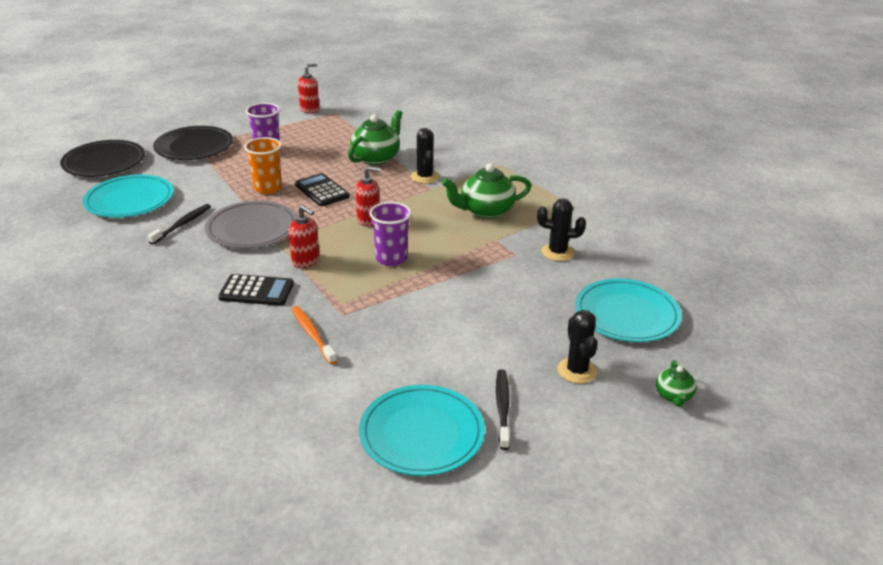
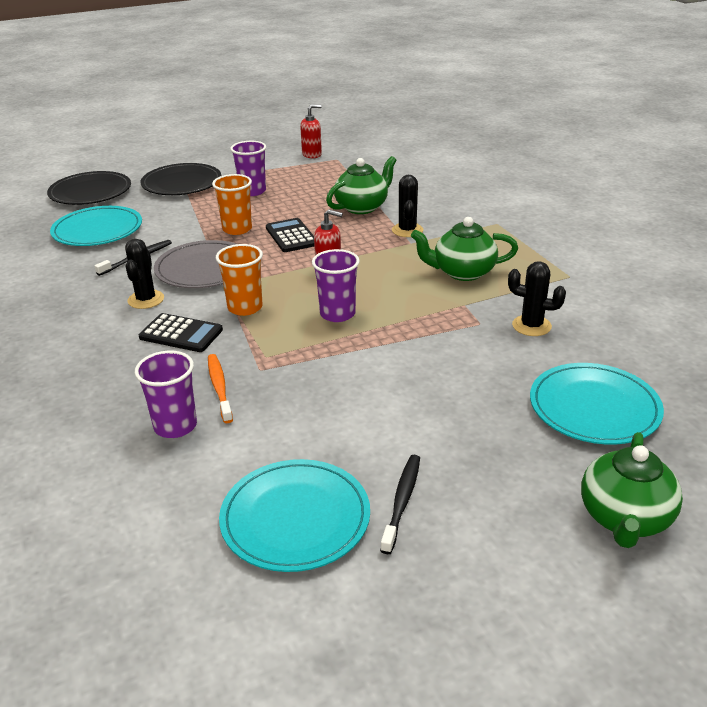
camera: 15 degrees right, 0 degrees up
red soap dispenser [288,205,320,268] -> orange cup [216,244,263,316]
black cactus [557,310,597,384] -> black cactus moved to [125,239,164,309]
green teapot [656,360,697,407] -> green teapot [581,432,683,548], size x1.88
none -> purple cup [135,351,197,438]

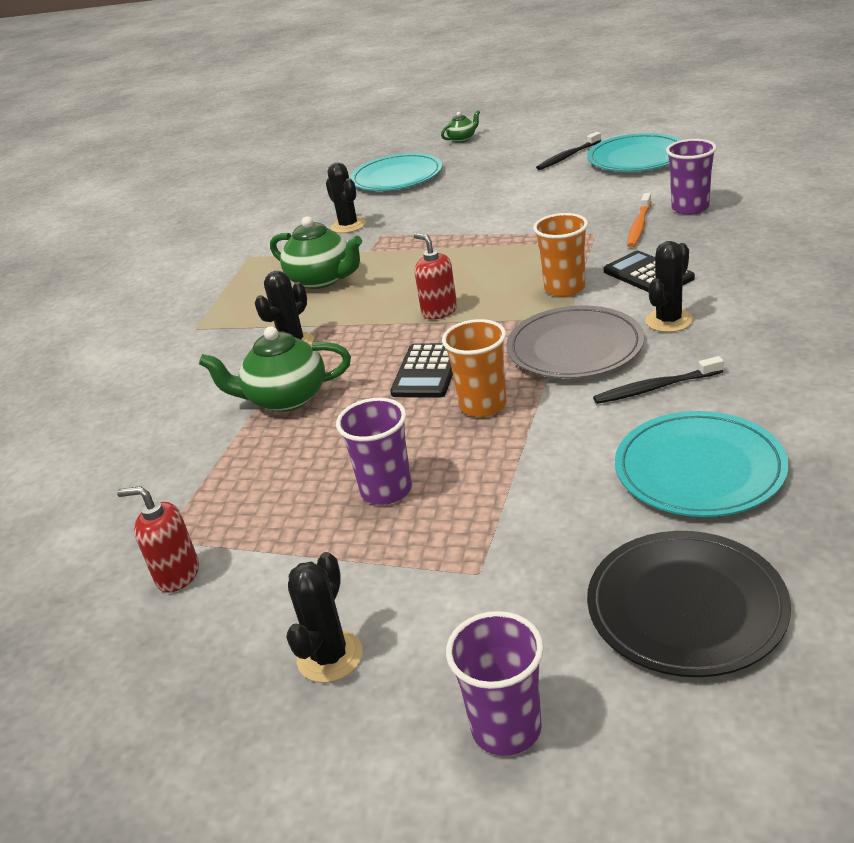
camera: 140 degrees left, 0 degrees up
black plate [141,163,221,195] -> none
purple cup [312,249,360,322] -> purple cup moved to [446,611,544,756]
green teapot [581,432,683,548] -> green teapot [441,110,480,142], size x0.53
none -> black cactus [286,552,363,683]

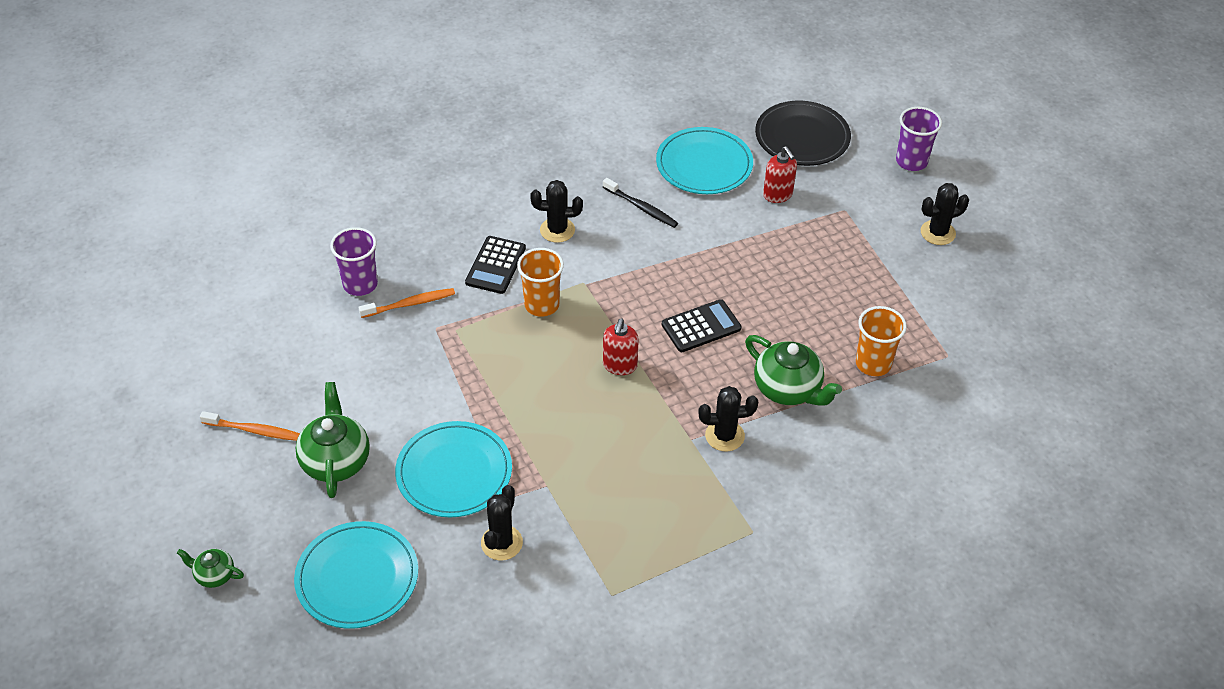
camera: 135 degrees left, 15 degrees up
red soap dispenser [117,486,199,593] -> red soap dispenser moved to [763,146,797,203]
green teapot [270,216,362,289] -> green teapot moved to [296,382,370,498]
purple cup [336,398,412,505] -> none
orange cup [442,319,507,417] -> orange cup moved to [856,306,907,376]
grey plate [506,305,644,379] -> none
black toothbrush [536,132,601,170] -> orange toothbrush [200,411,300,441]
turquoise plate [587,133,681,172] -> turquoise plate moved to [395,421,512,517]

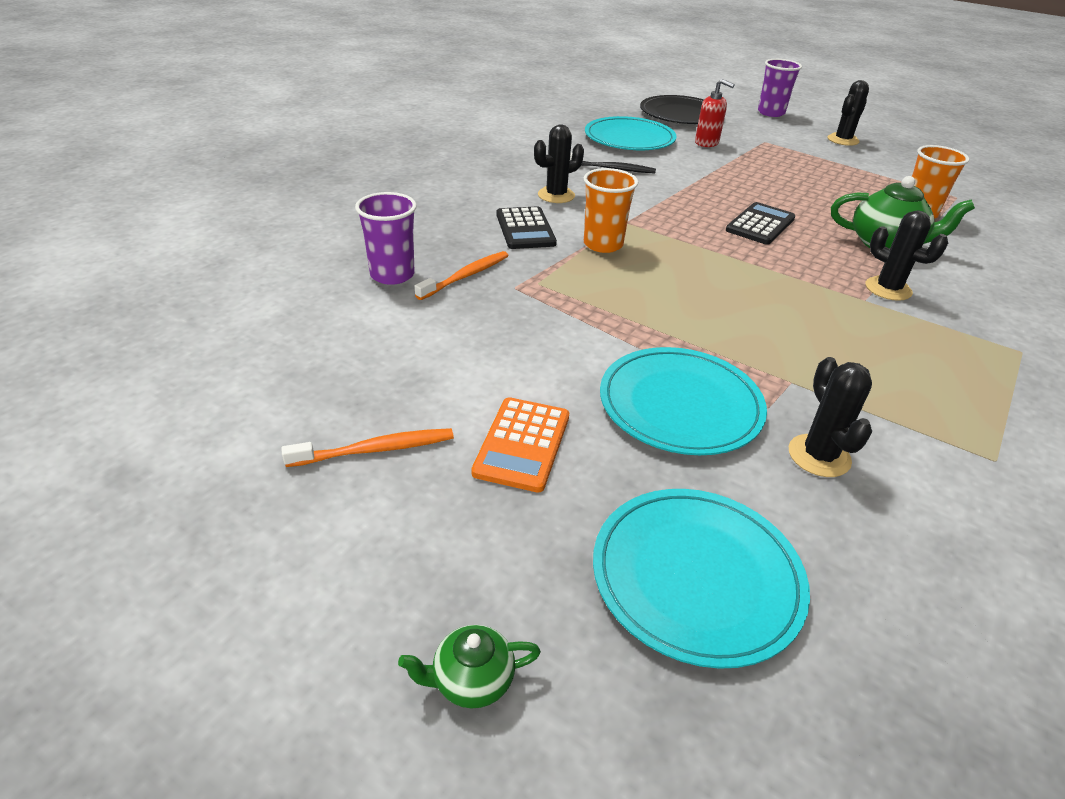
camera: 30 degrees left, 10 degrees down
green teapot [296,382,370,498] -> orange calculator [471,397,569,493]
red soap dispenser [603,318,639,375] -> none
black cactus [698,386,758,452] -> black cactus turned 75 degrees clockwise [865,210,948,301]

